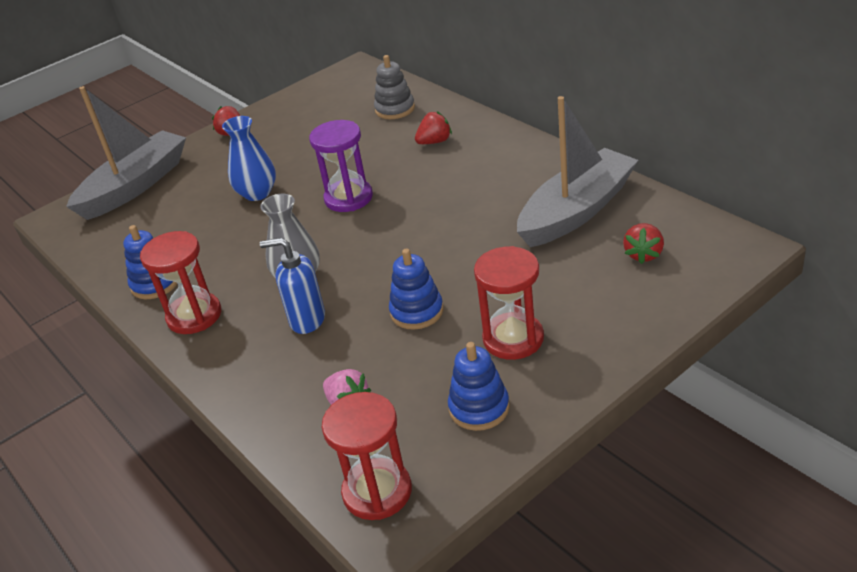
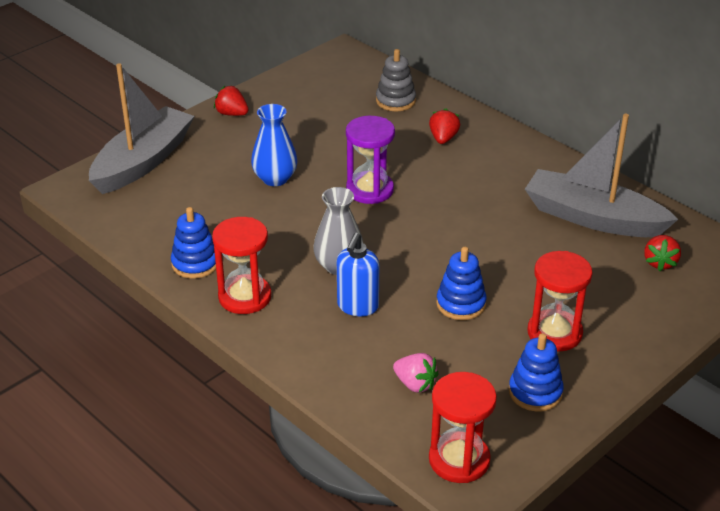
camera: 10 degrees left, 0 degrees up
blue soap dispenser [260,238,325,334] -> blue soap dispenser turned 75 degrees counterclockwise [337,233,379,316]
red strawberry [415,111,452,144] -> red strawberry turned 45 degrees counterclockwise [429,108,460,144]
grey boat [517,96,638,247] -> grey boat turned 105 degrees counterclockwise [525,114,678,237]

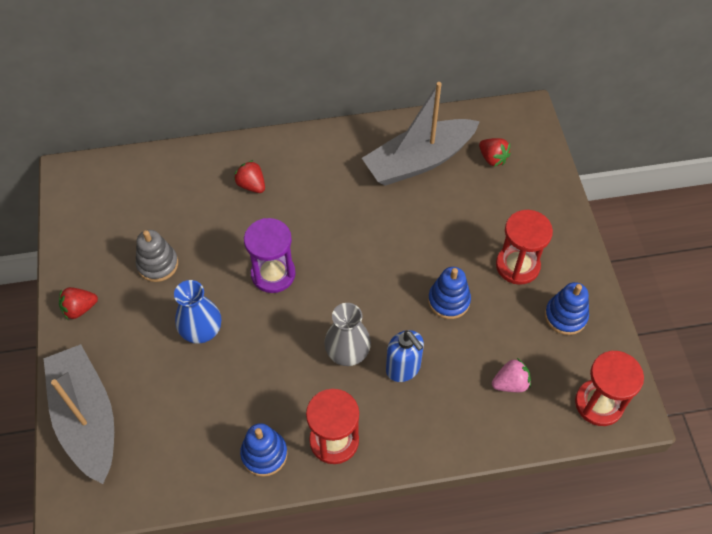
camera: 55 degrees left, 20 degrees up
grey stacking toy [376,49,416,111] -> grey stacking toy moved to [136,230,178,282]

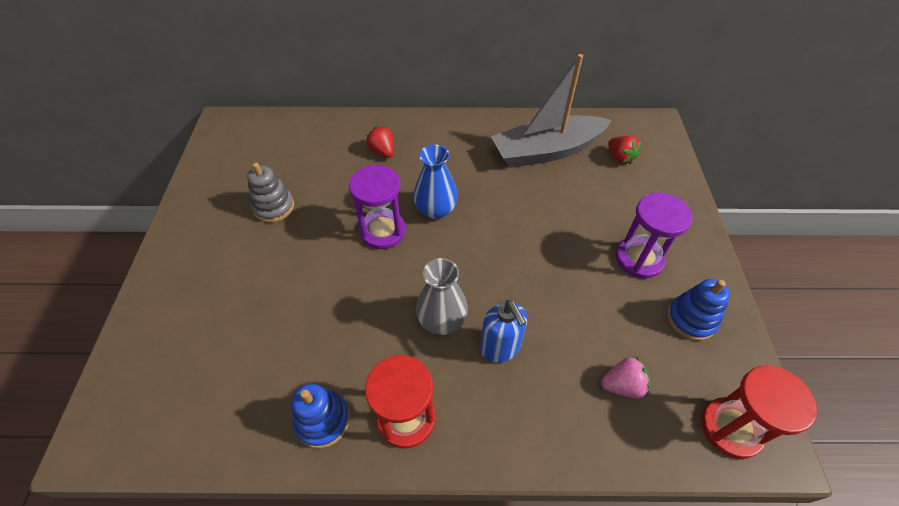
camera: 10 degrees right, 5 degrees down
grey boat [43,344,114,484] -> none
red strawberry [59,287,98,319] -> none
blue vase [174,280,221,343] -> blue vase moved to [414,145,458,219]
blue stacking toy [428,267,471,319] -> none
red hourglass [496,210,553,285] -> purple hourglass [616,192,692,279]

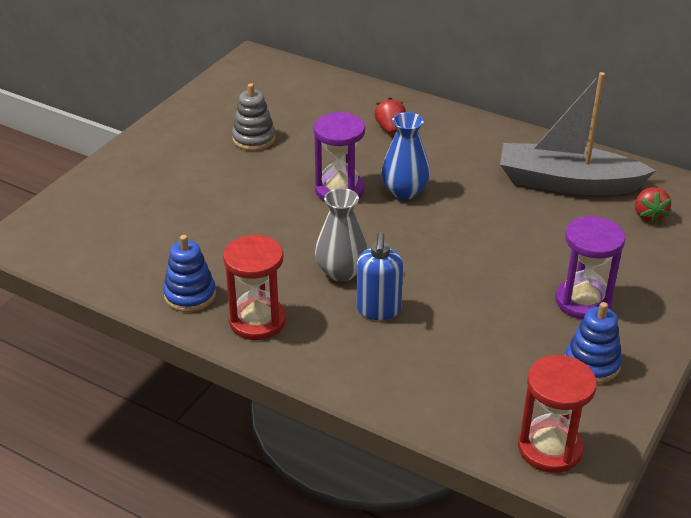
camera: 30 degrees right, 15 degrees down
pink strawberry [601,357,650,398] -> none

